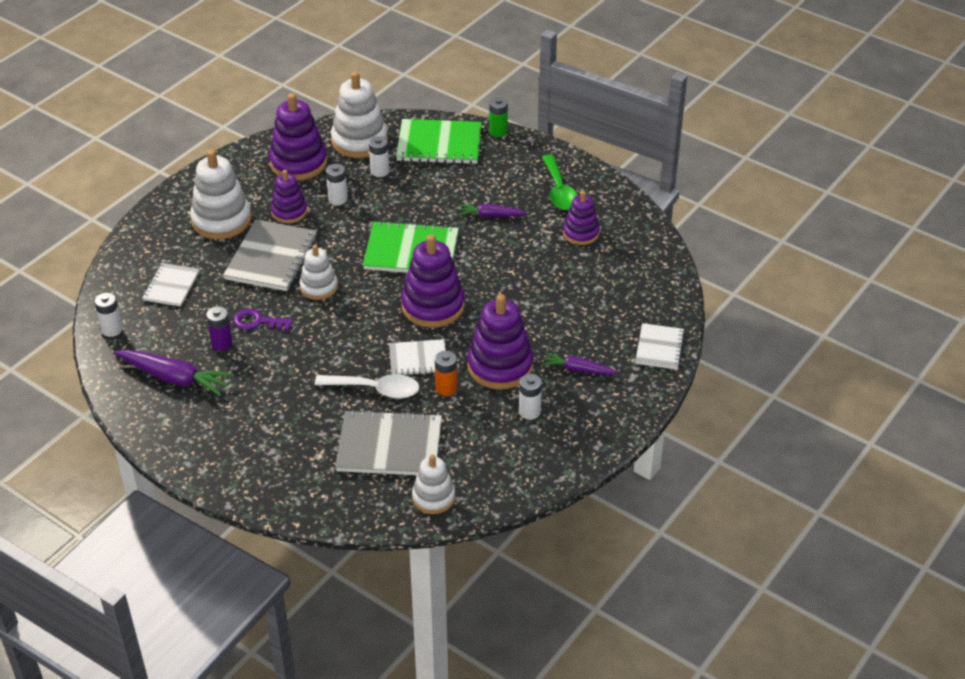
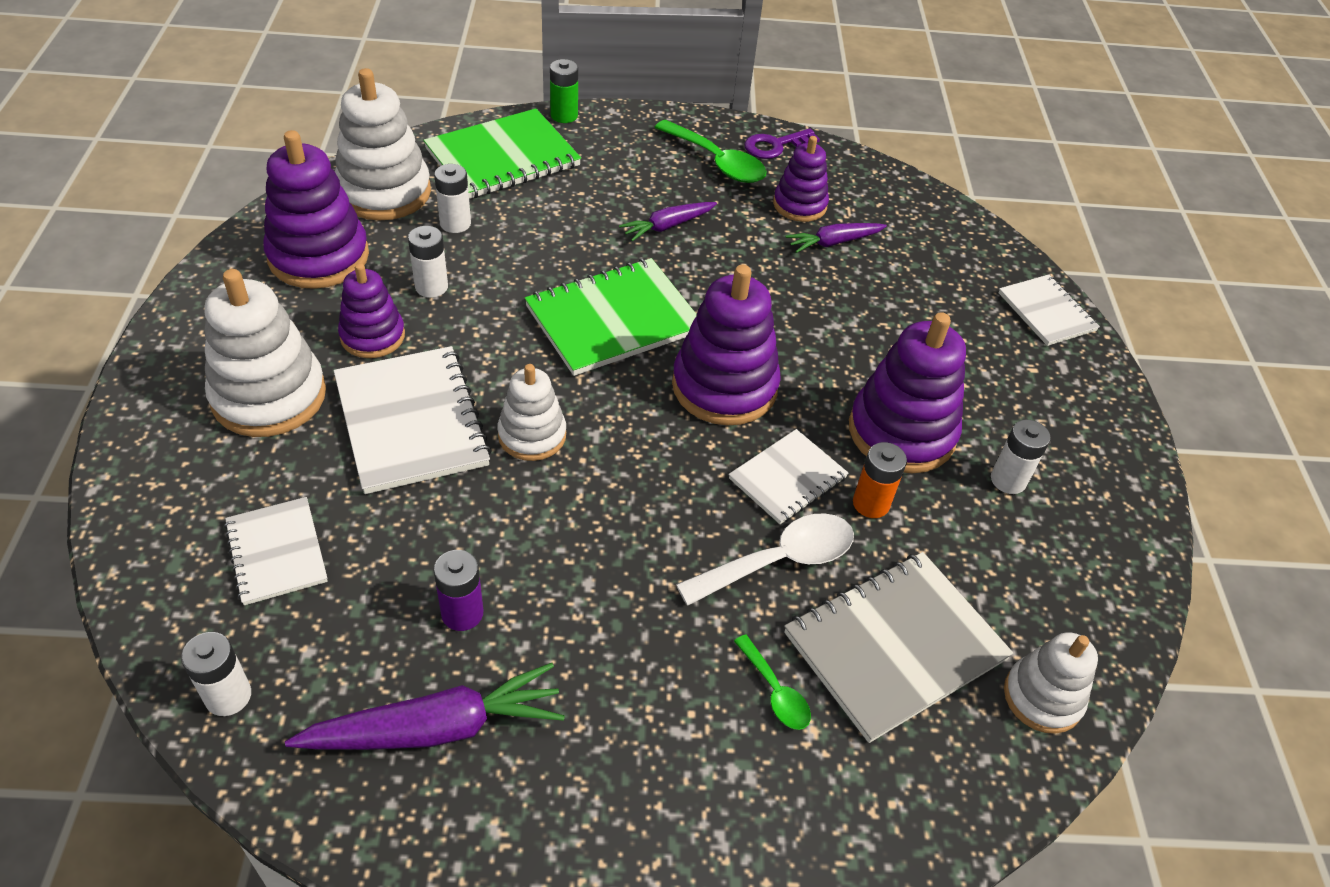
camera: 40 degrees left, 5 degrees up
grey notebook [223,219,317,291] -> white notebook [334,346,492,494]
purple key [233,308,293,331] -> purple key moved to [744,128,820,159]
purple carrot [542,352,618,375] -> purple carrot moved to [785,223,887,253]
none -> green spoon [734,634,811,730]

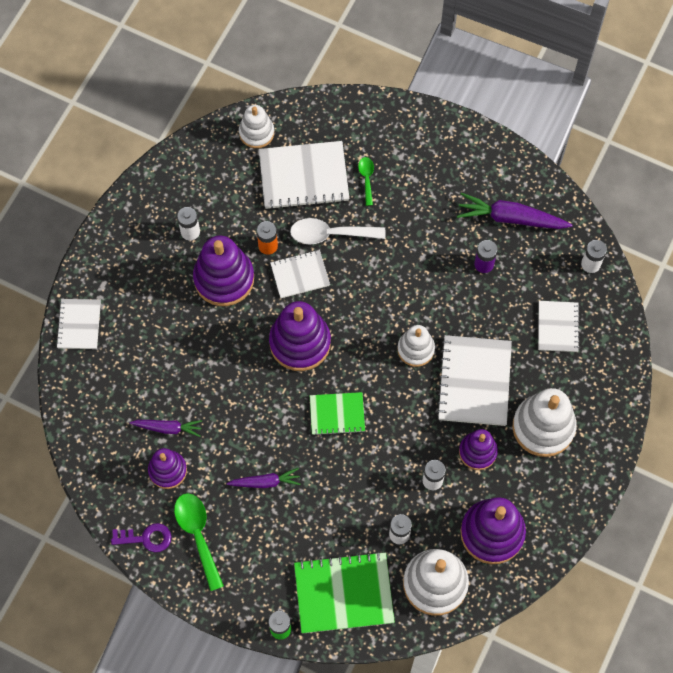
camera: 150 degrees left, 20 degrees up
green notebook [525,258,697,376] -> green notebook [310,392,365,436], size x0.60
grey notebook [784,552,1013,743] -> white notebook [259,141,349,210]

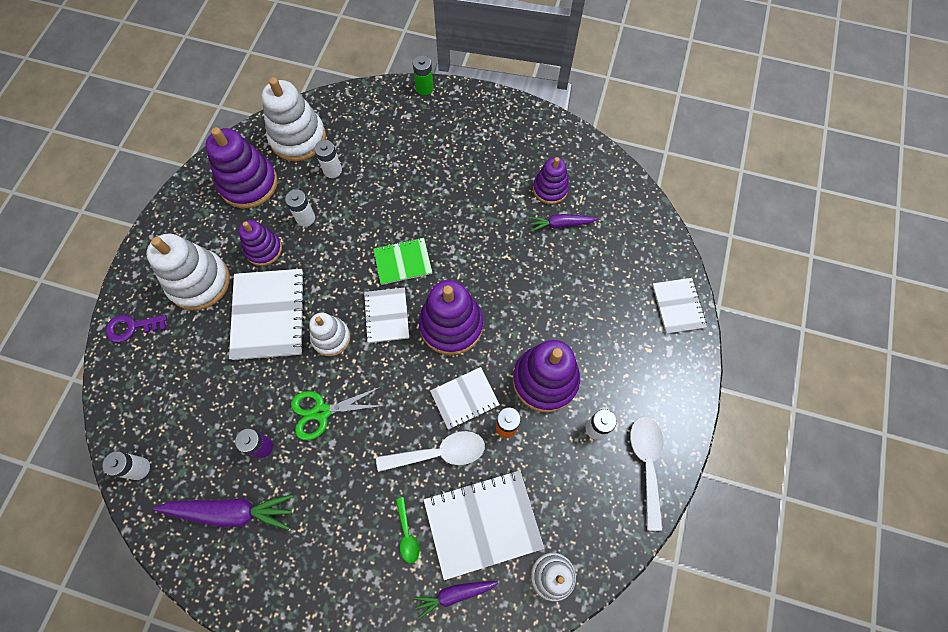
camera: 170 degrees right, 0 degrees up
purple key [111,523,171,552] -> purple key moved to [105,315,167,343]
green spoon [174,493,224,591] -> none
purple carrot [227,468,300,488] -> purple carrot moved to [413,581,498,620]
green notebook [294,551,395,634] -> none
white notebook [538,301,580,352] -> white notebook moved to [363,287,409,343]
none -> green scissors [291,387,383,440]
none -> white spoon [630,416,663,531]

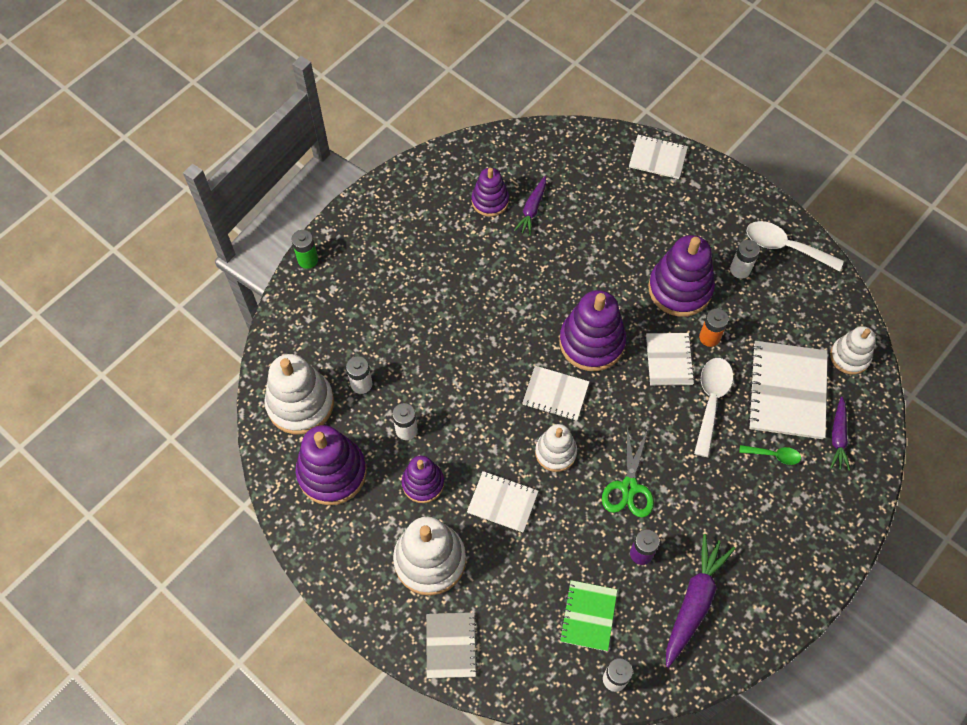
camera: 65 degrees left, 5 degrees down
purple key [105,315,167,343] -> grey notebook [426,613,478,678]
white notebook [229,269,305,360] -> white notebook [467,471,538,532], size x0.60
green notebook [374,238,432,285] -> green notebook moved to [559,580,617,651]

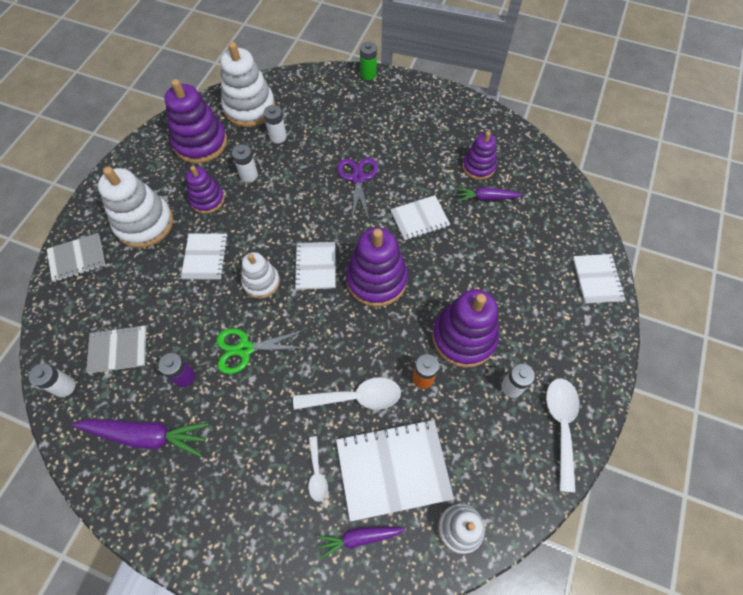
camera: 70 degrees right, 0 degrees up
green notebook [559,580,617,651] -> grey notebook [86,325,146,373]
white notebook [646,333,695,385] -> white notebook moved to [390,195,450,241]
green spoon [739,445,801,465] -> white spoon [308,436,328,502]
none -> purple scissors [337,158,378,220]

